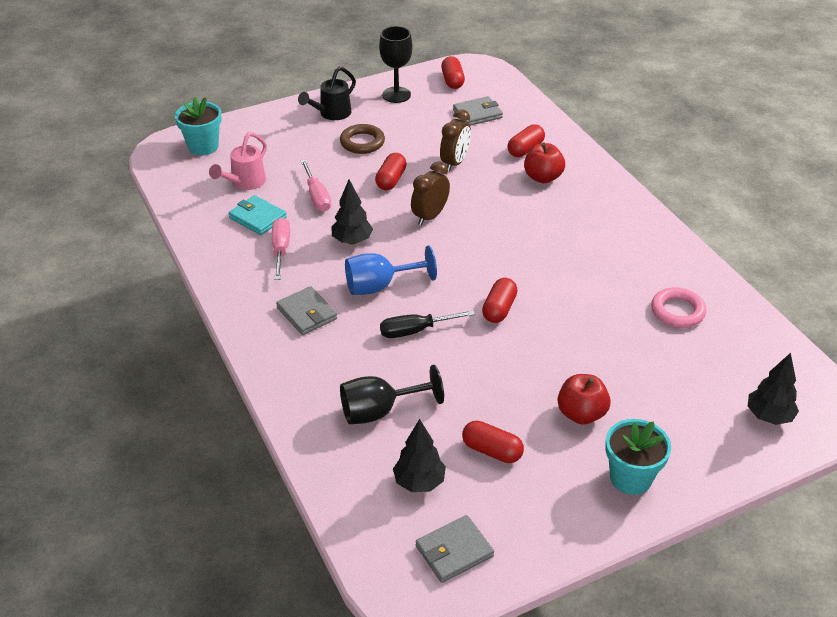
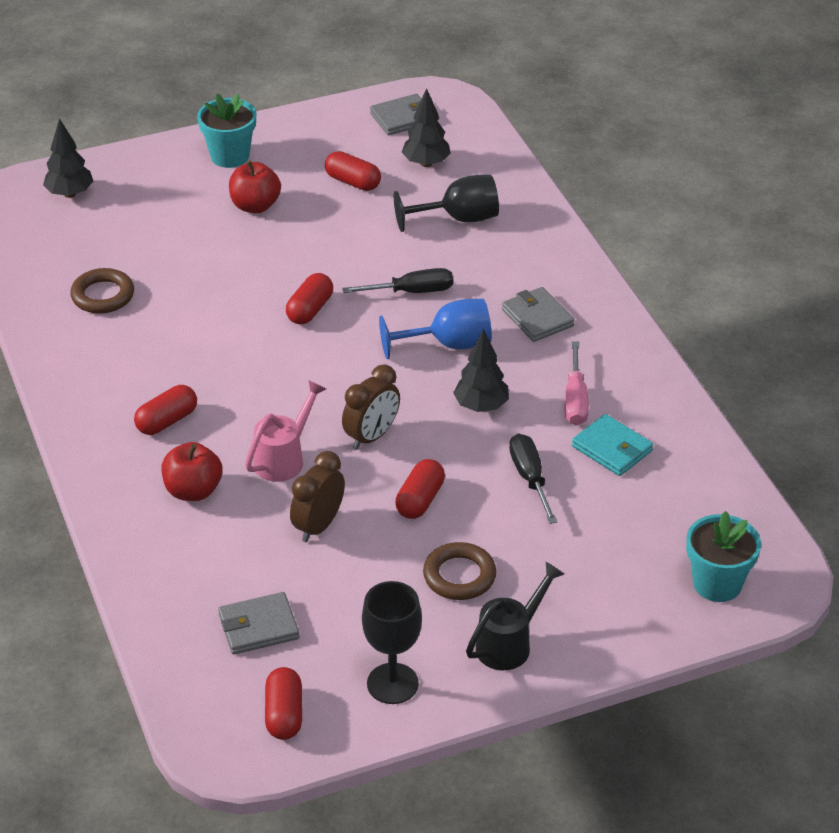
camera: 175 degrees left, 0 degrees up
pink watering can [209,132,267,190] -> pink watering can moved to [245,380,326,482]
pink screwdriver [300,160,331,212] -> black screwdriver [509,433,557,524]
red capsule [507,124,545,157] -> red capsule moved to [134,385,197,435]
pink ring [651,287,706,328] -> brown ring [70,268,134,314]

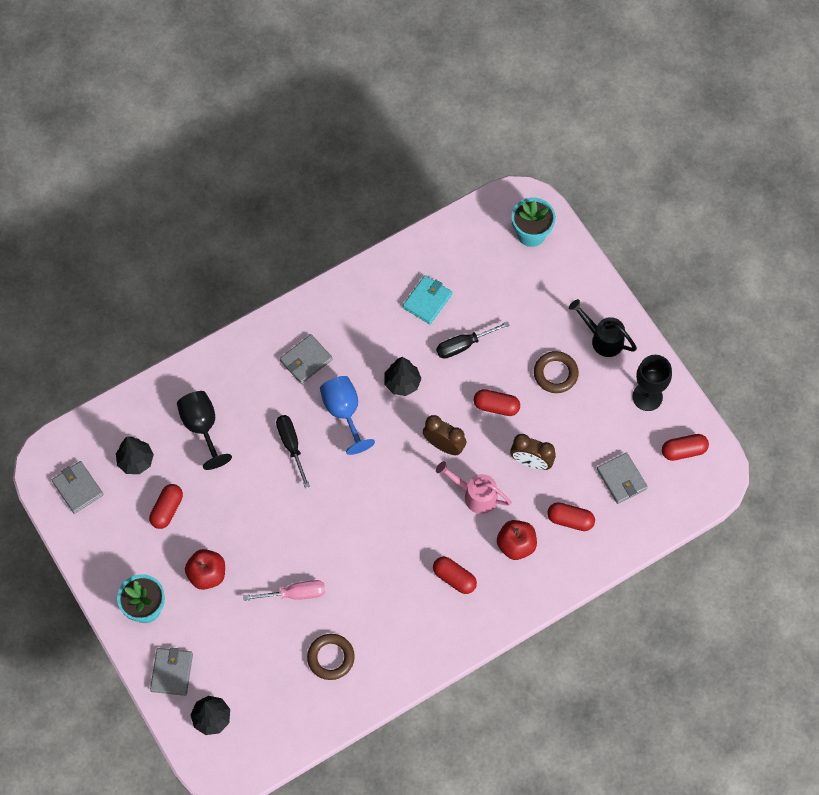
camera: 100 degrees left, 25 degrees up
red capsule [286,273,333,325] -> red capsule moved to [547,502,595,531]
pink screwdriver [565,341,589,426] -> pink screwdriver moved to [243,580,325,601]
none -> grey wallet [150,648,193,696]

